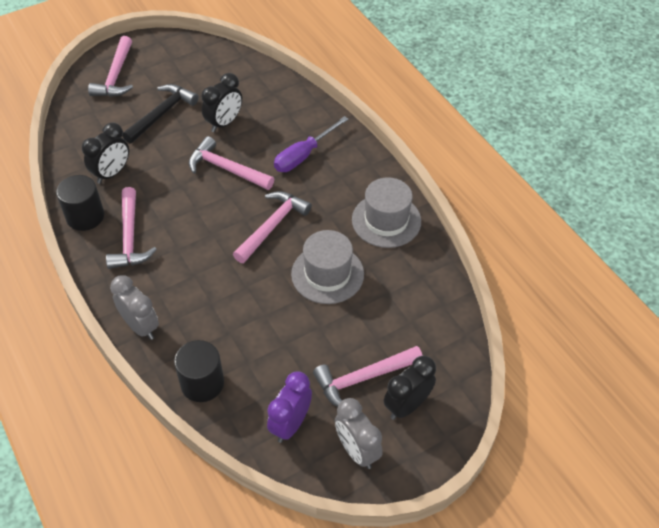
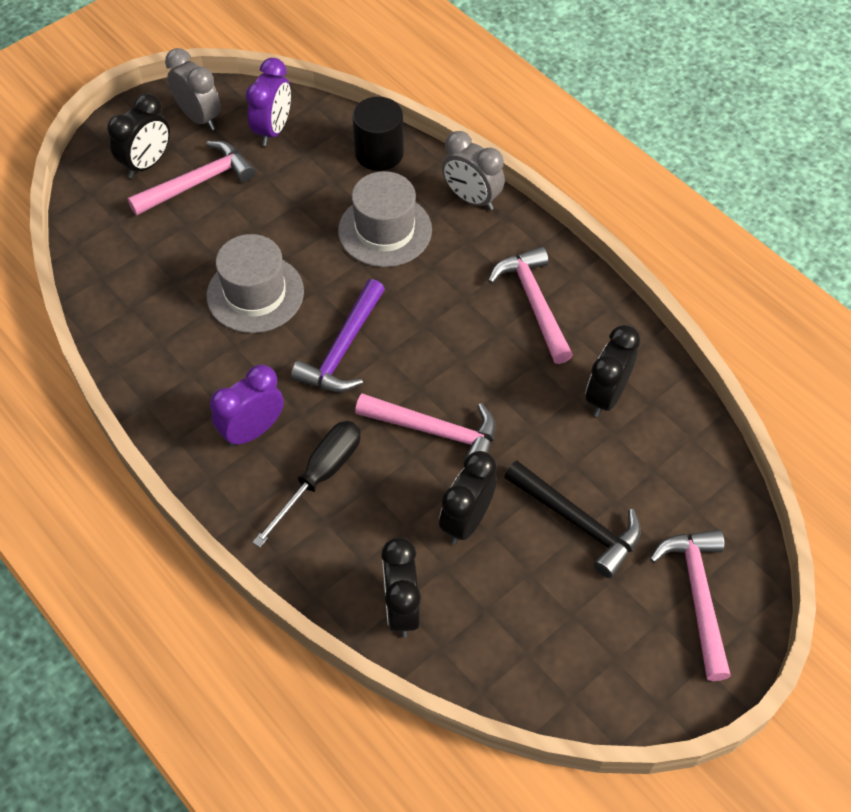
camera: 170 degrees right, 5 degrees up
black cylinder [56,175,104,231] -> none
black hammer [123,84,199,144] -> black hammer turned 75 degrees counterclockwise [504,461,641,578]
pink hammer [233,191,312,263] -> purple hammer [291,279,385,392]
purple screwdriver [274,116,349,172] -> black screwdriver [252,421,361,548]
grey hat [352,177,421,248] -> grey hat moved to [338,171,432,267]
none -> purple clock [210,364,284,447]
none -> black clock [381,537,421,638]

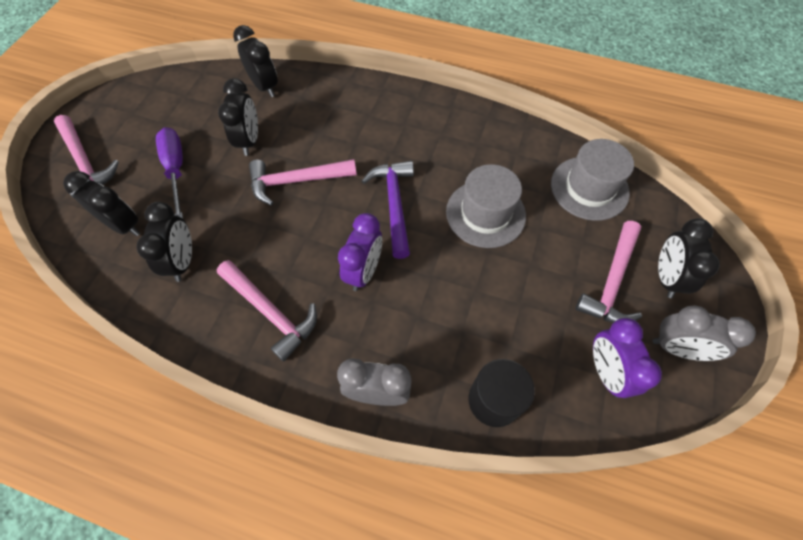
camera: 150 degrees right, 5 degrees up
purple clock [210,364,284,447] -> purple clock moved to [338,213,382,291]
black screwdriver [252,421,361,548] -> none
grey hat [338,171,432,267] -> grey hat moved to [551,139,634,221]
black hammer [504,461,641,578] -> purple screwdriver [156,127,183,219]
none -> black clock [63,171,140,236]

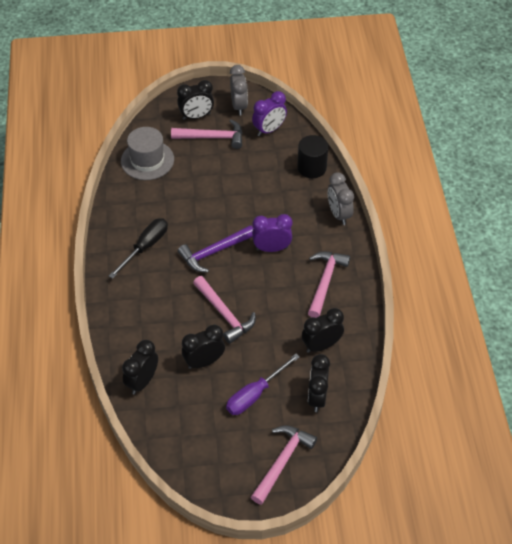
camera: 115 degrees left, 10 degrees down
grey hat [446,164,526,248] -> none
none -> black screwdriver [109,218,168,279]

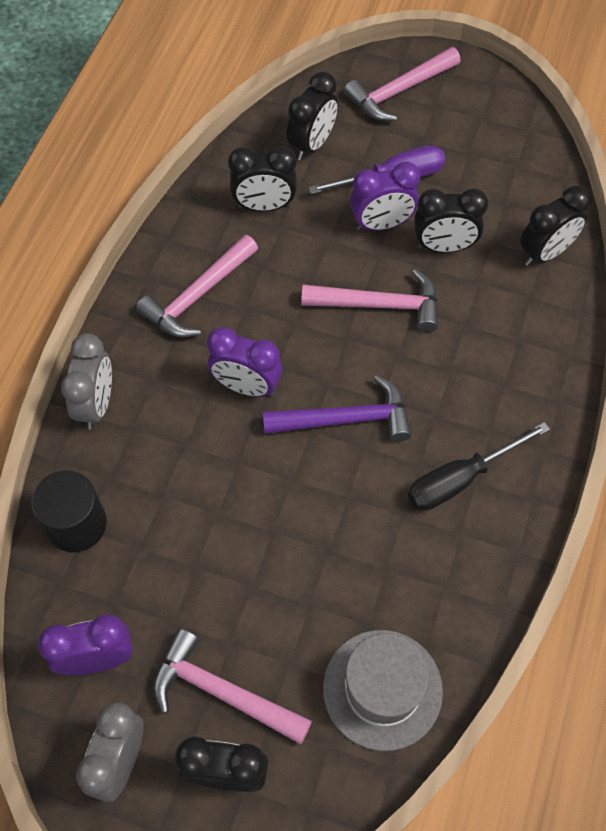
camera: 155 degrees left, 10 degrees up
pink hammer [193,276,256,344] -> pink hammer turned 105 degrees clockwise [301,269,438,332]
none -> purple clock [350,162,421,231]

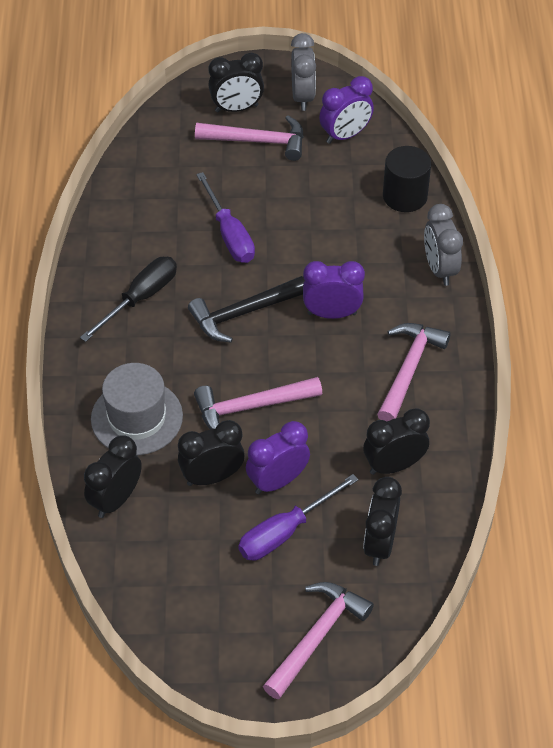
camera: 160 degrees right, 10 degrees down
purple hammer [263,375,412,442] -> black hammer [188,276,305,342]
grey hat [323,630,443,751] -> grey hat moved to [91,363,183,455]
none -> purple screwdriver [196,172,255,263]

